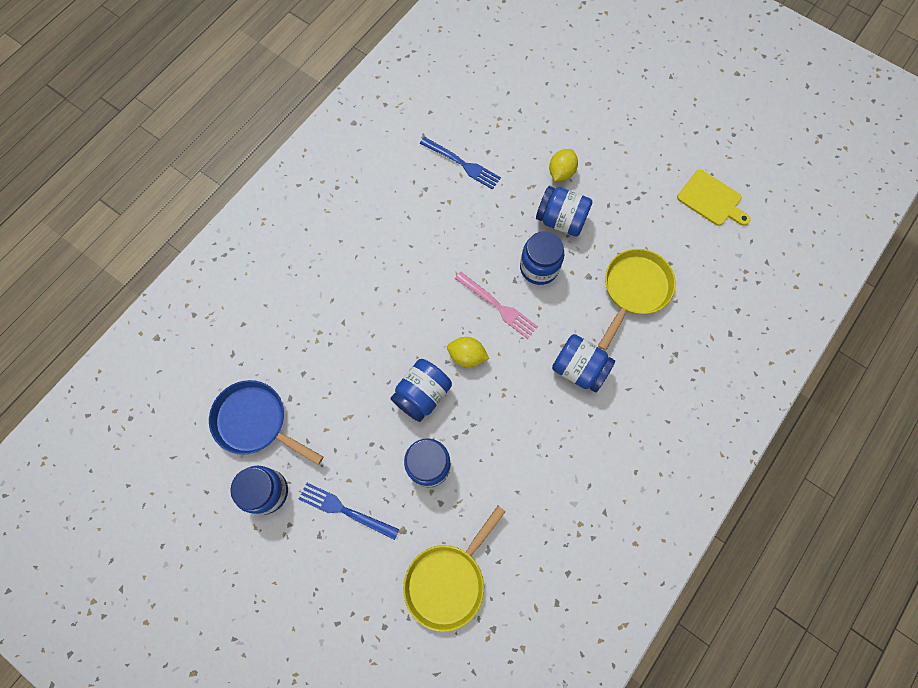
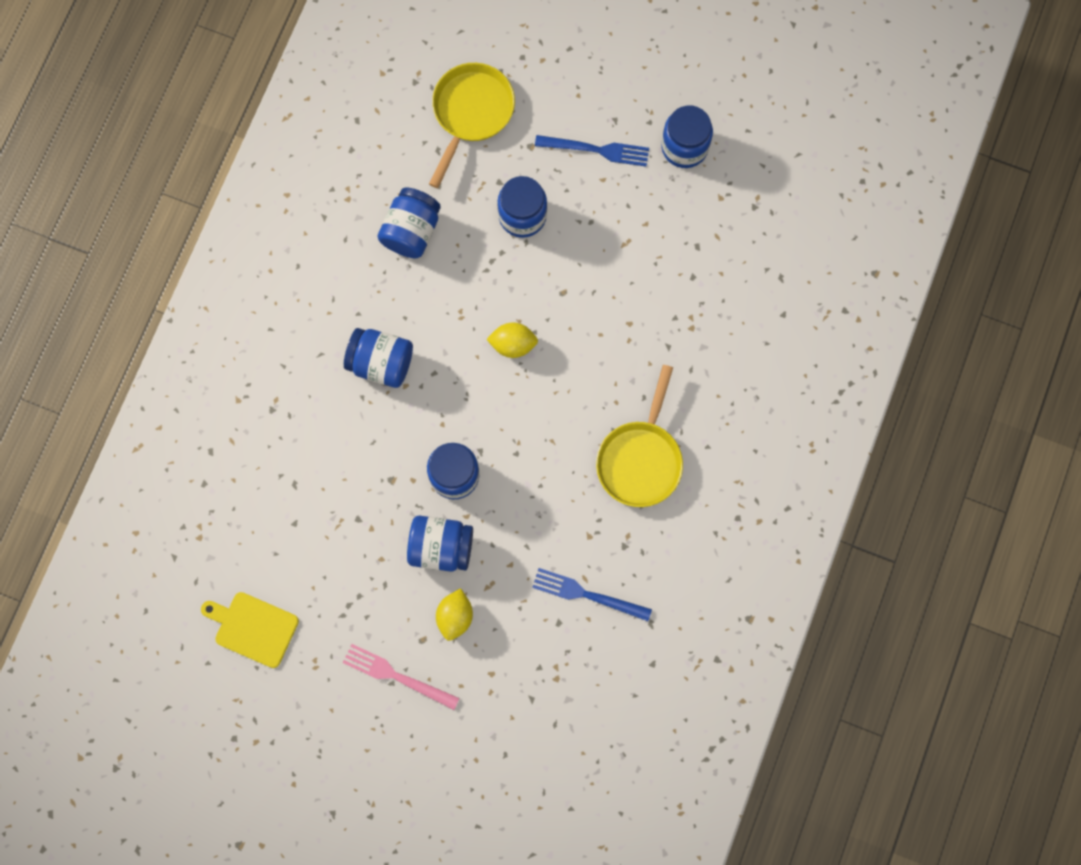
camera: 165 degrees right, 5 degrees up
blue pan [209,380,323,465] -> none
blue jar [390,359,452,422] -> blue jar moved to [378,187,441,258]
pink fork [455,272,538,339] -> pink fork moved to [343,644,460,710]
yellow pan [598,249,676,351] -> yellow pan moved to [596,365,683,507]

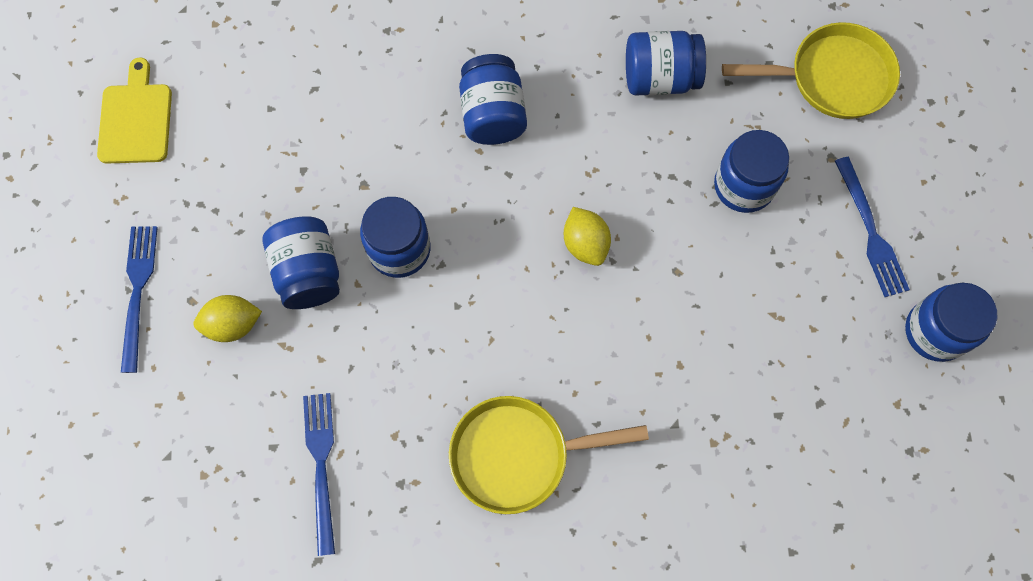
camera: 65 degrees right, 5 degrees down
pink fork [343,644,460,710] -> blue fork [121,226,158,373]

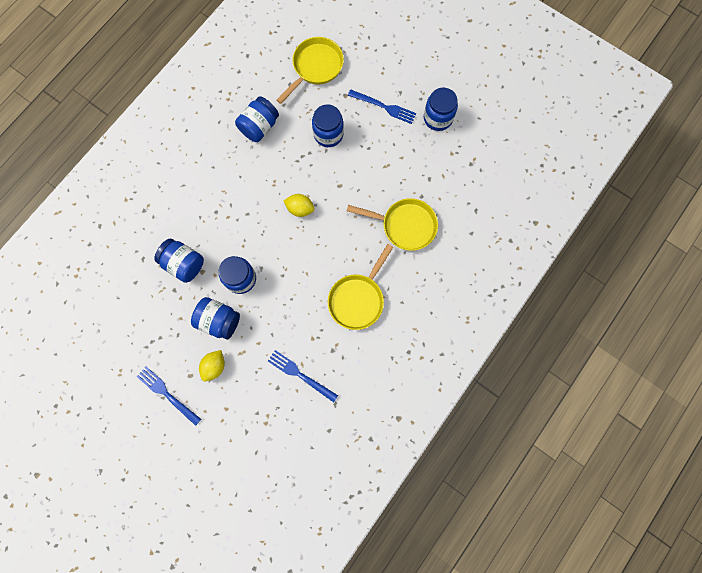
camera: 50 degrees left, 5 degrees up
yellow cutting board [97,57,172,164] -> none
blue jar [459,54,527,145] -> blue jar moved to [154,239,204,283]
none -> yellow pan [347,198,438,251]

